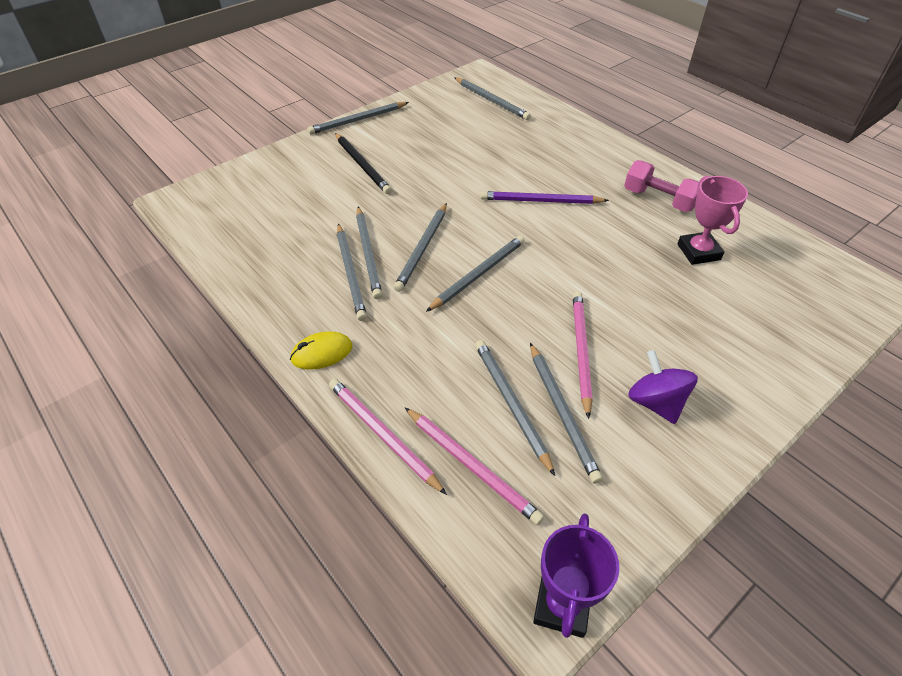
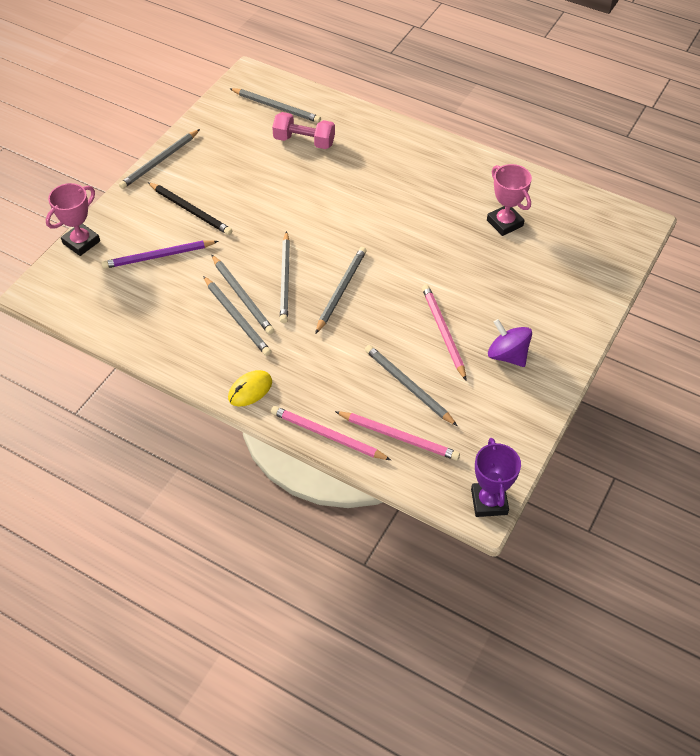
camera: 20 degrees left, 5 degrees up
purple pencil [481,191,609,204] -> purple pencil moved to [101,240,218,269]
grey pencil [530,343,603,484] -> none
pink dumbbell [624,160,699,212] -> pink dumbbell moved to [272,112,335,149]
none -> pink trophy [46,183,100,256]

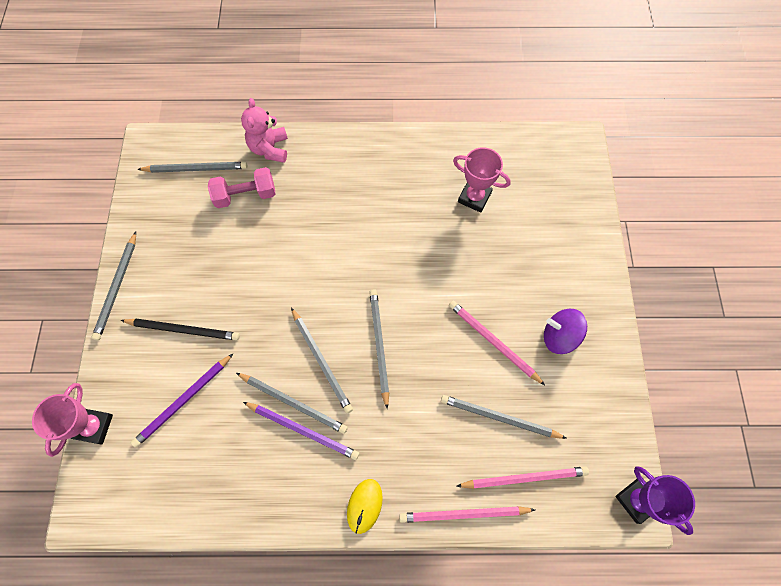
camera: 30 degrees left, 15 degrees up
grey pencil [203,276,271,356] -> purple pencil [243,402,359,460]
none -> pink teddy bear [241,98,288,163]

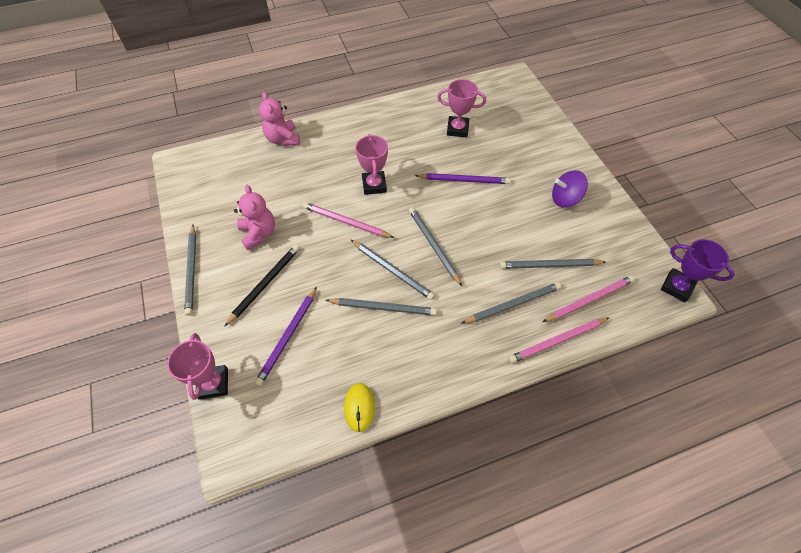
camera: 20 degrees left, 10 degrees down
black pencil [120,319,240,341] -> black pencil turned 45 degrees counterclockwise [224,245,300,327]
grey pencil [137,162,247,173] -> grey pencil moved to [461,282,561,324]
pink dumbbell [208,167,275,208] -> none
purple pencil [243,402,359,460] -> purple pencil moved to [415,173,511,184]
yellow mouse [347,479,383,534] -> yellow mouse moved to [344,383,375,432]
pink pencil [449,301,545,385] -> pink pencil moved to [303,202,394,238]
none -> pink teddy bear [234,185,275,250]
none -> pink trophy [356,134,388,195]

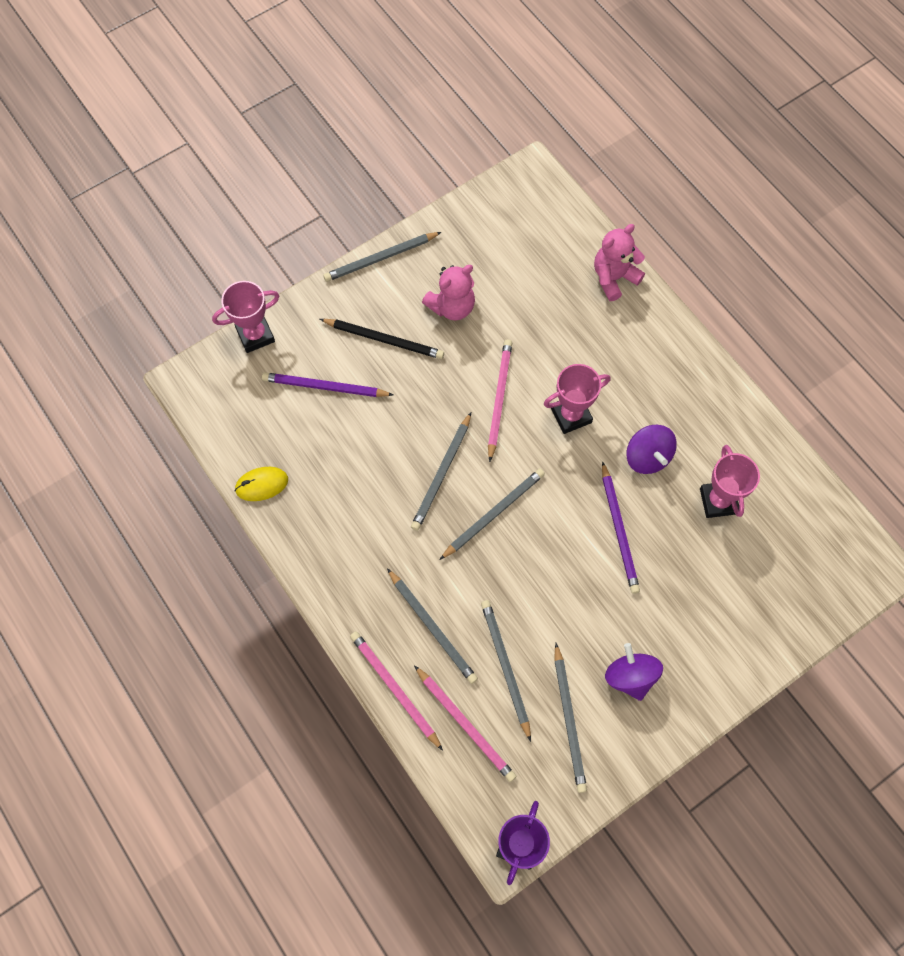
camera: 75 degrees right, 10 degrees up
grey pencil [326,298,437,316] -> grey pencil moved to [554,643,587,793]
none -> purple spinning top [626,425,677,474]

